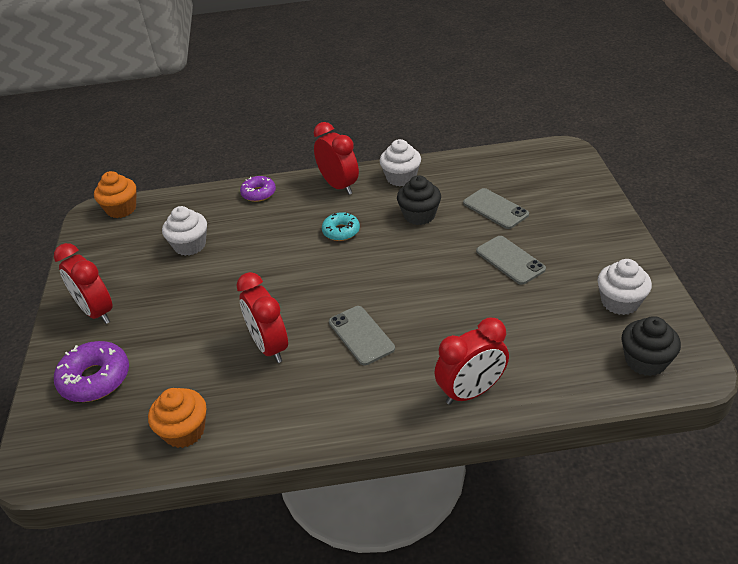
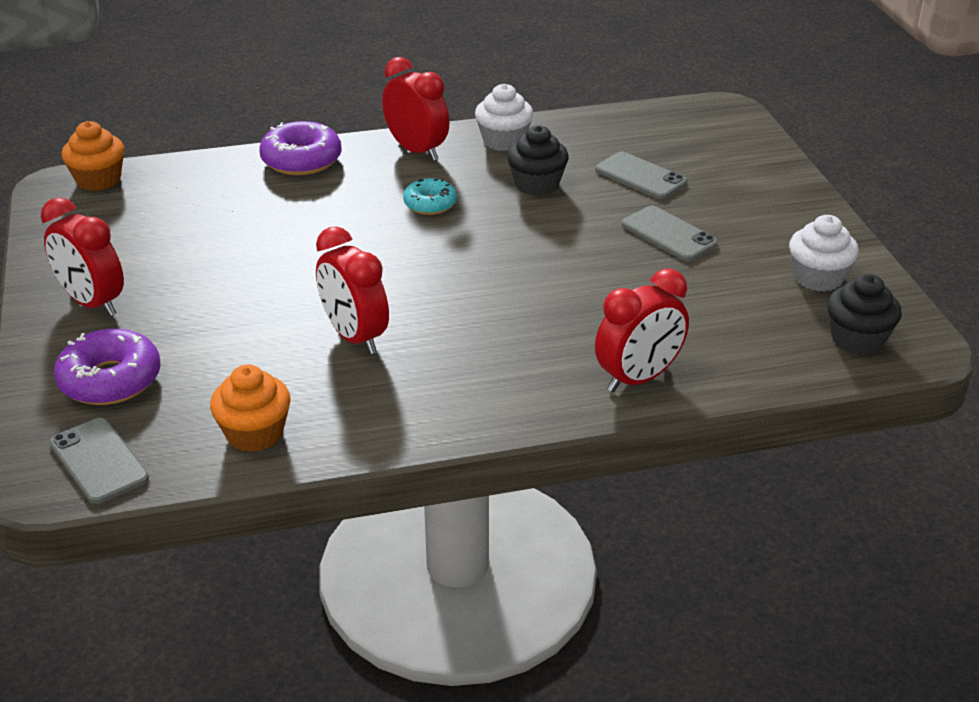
camera: 10 degrees left, 5 degrees down
white cupcake [162,206,207,256] -> none
purple donut [240,176,276,202] -> purple donut [259,121,342,175], size x1.60
grey phone [329,306,395,365] -> grey phone moved to [49,418,149,504]

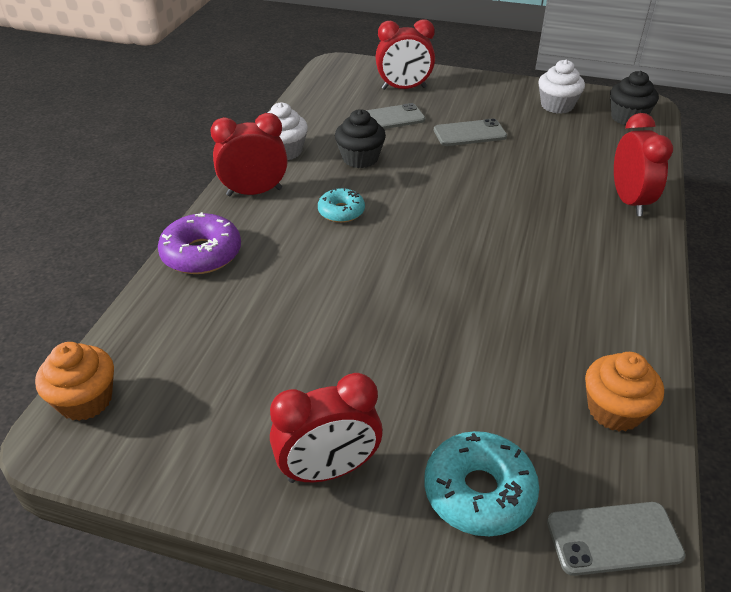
camera: 60 degrees left, 5 degrees up
purple donut [54,329,160,405] -> turquoise donut [424,431,539,536]
red clock [316,226,389,354] -> red clock moved to [376,19,435,90]

